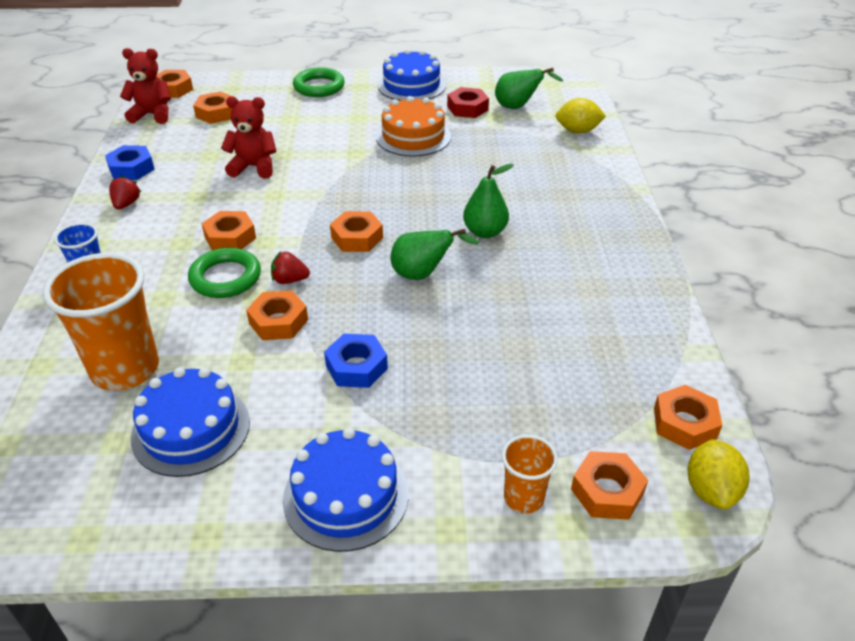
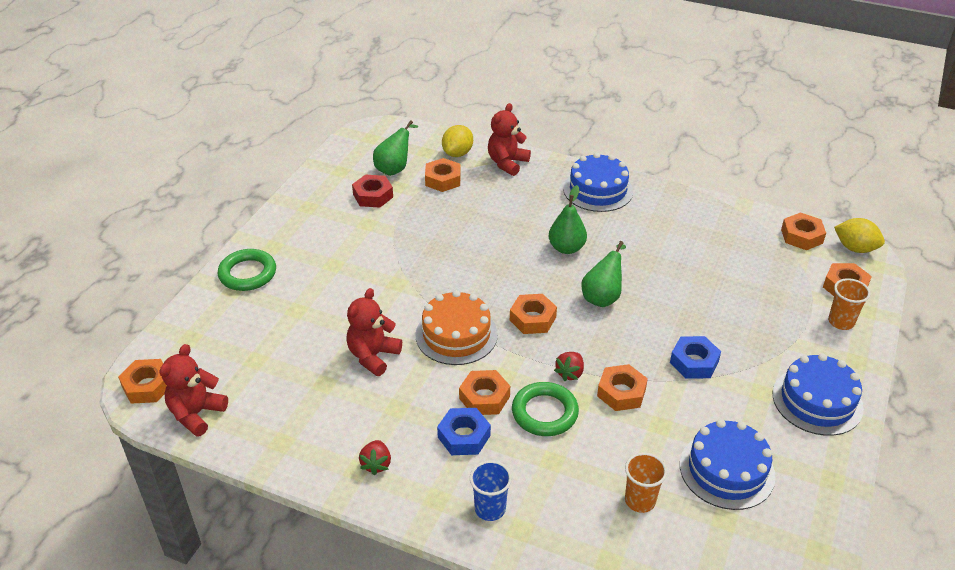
camera: 65 degrees left, 0 degrees up
orange cup [43,253,159,391] -> orange cup [625,453,667,513], size x0.51
blue nut [105,145,155,180] -> blue nut moved to [437,408,491,455]
red strawberry [109,176,141,210] -> red strawberry turned 120 degrees counterclockwise [359,440,391,475]
orange nut [193,91,234,124] -> orange nut moved to [425,158,461,192]
orange cake [376,96,451,157] -> orange cake moved to [416,290,498,365]
blue cake [378,49,446,101] -> blue cake moved to [563,152,633,212]
none -> red teddy bear [488,103,531,176]

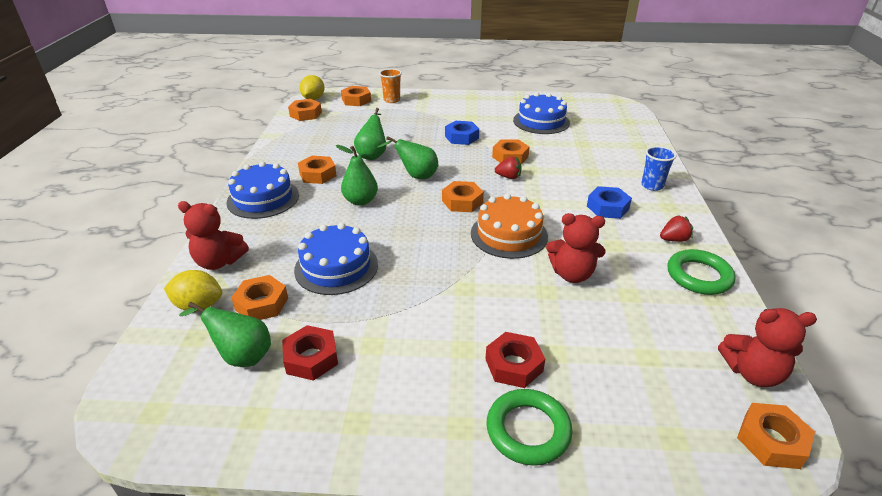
camera: 110 degrees left, 5 degrees down
orange nut [459,370,510,415] -> orange nut moved to [298,156,337,184]
green ring [512,382,579,436] -> green ring moved to [668,249,736,295]
orange cup [625,453,667,513] -> none
blue cake [773,353,864,436] -> blue cake moved to [294,223,378,295]
none -> green pear [354,108,386,160]
none -> red nut [485,332,545,388]

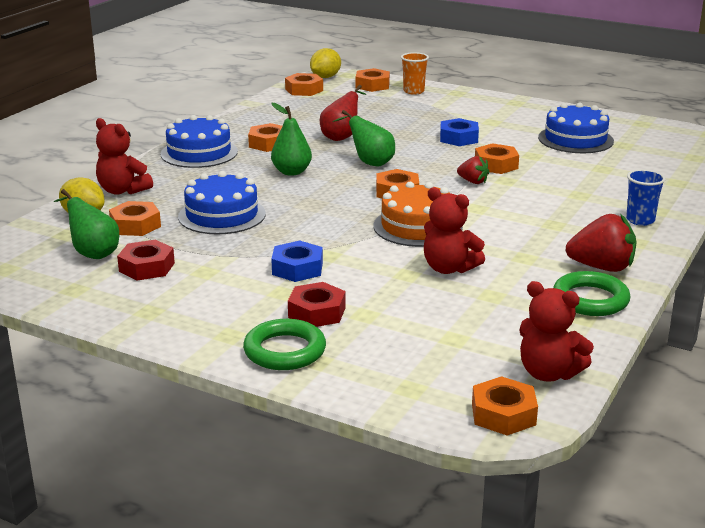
camera: 25 degrees right, 10 degrees down
green pear [354,108,386,160] -> red pear [320,85,366,141]
blue nut [587,186,632,219] -> blue nut moved to [271,241,323,282]
red strawberry [660,215,693,242] -> red strawberry [565,214,636,272], size x1.78

